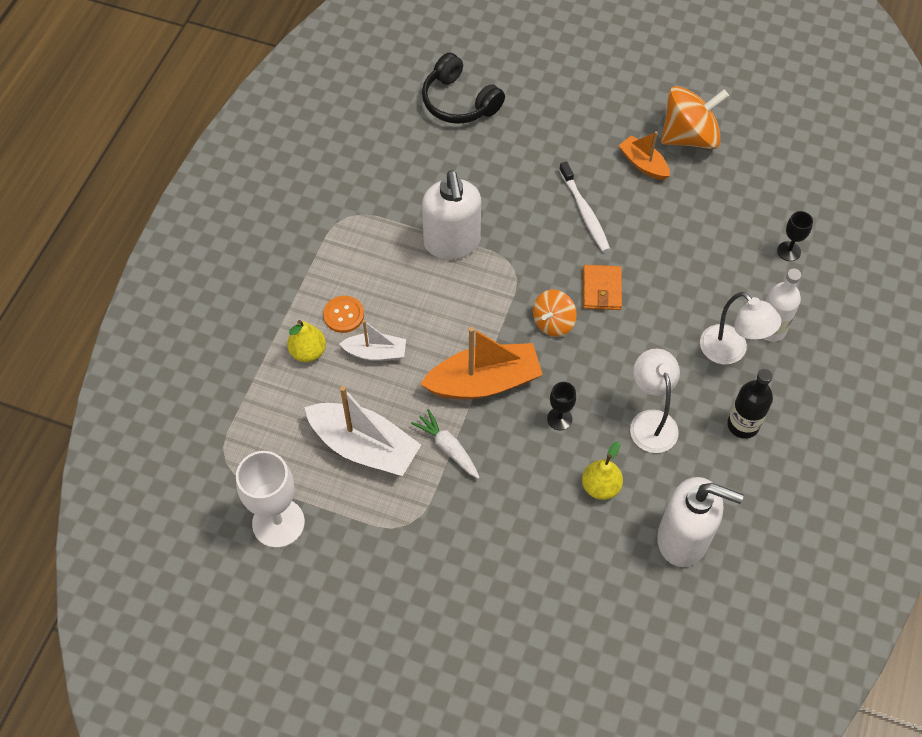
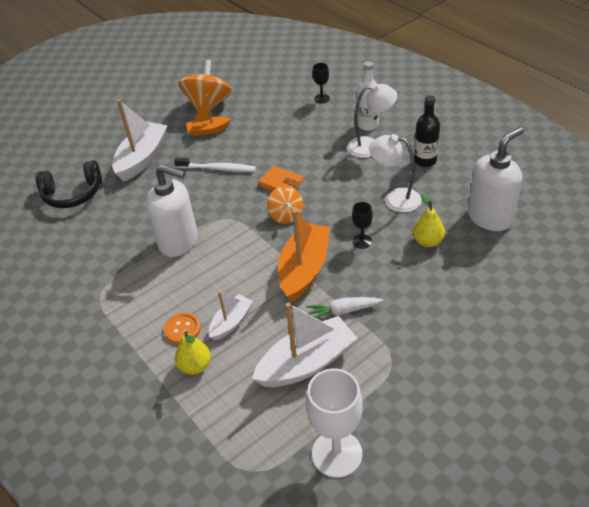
camera: 55 degrees left, 15 degrees down
none -> white boat [112,99,168,181]

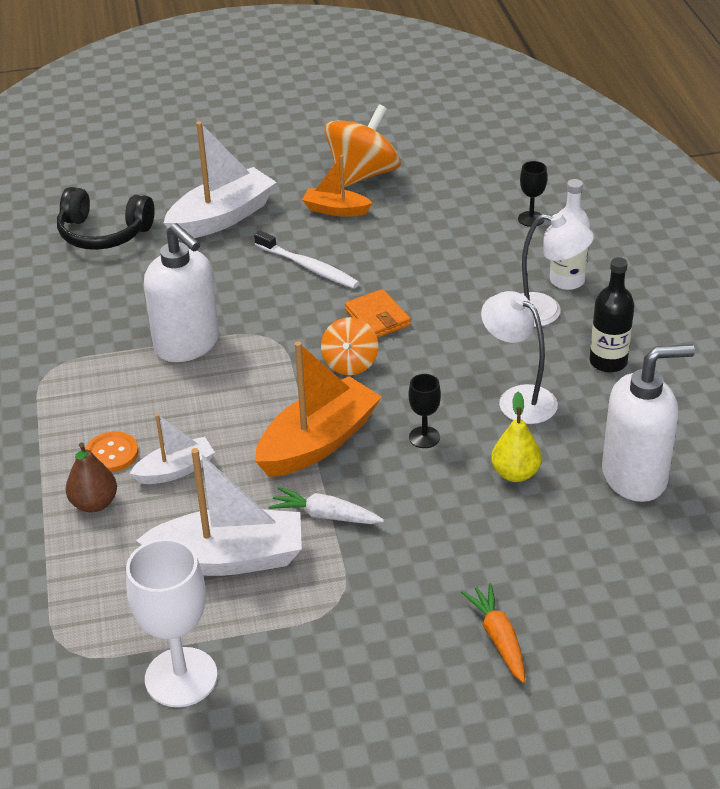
camera: 25 degrees right, 5 degrees down
yellow pear [175,331,211,375] -> brown pear [66,442,117,512]
none -> orange carrot [461,583,525,683]

